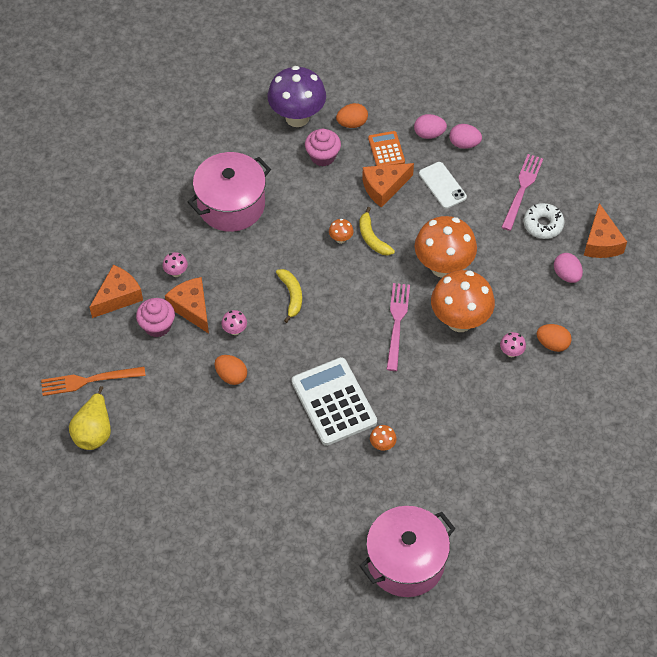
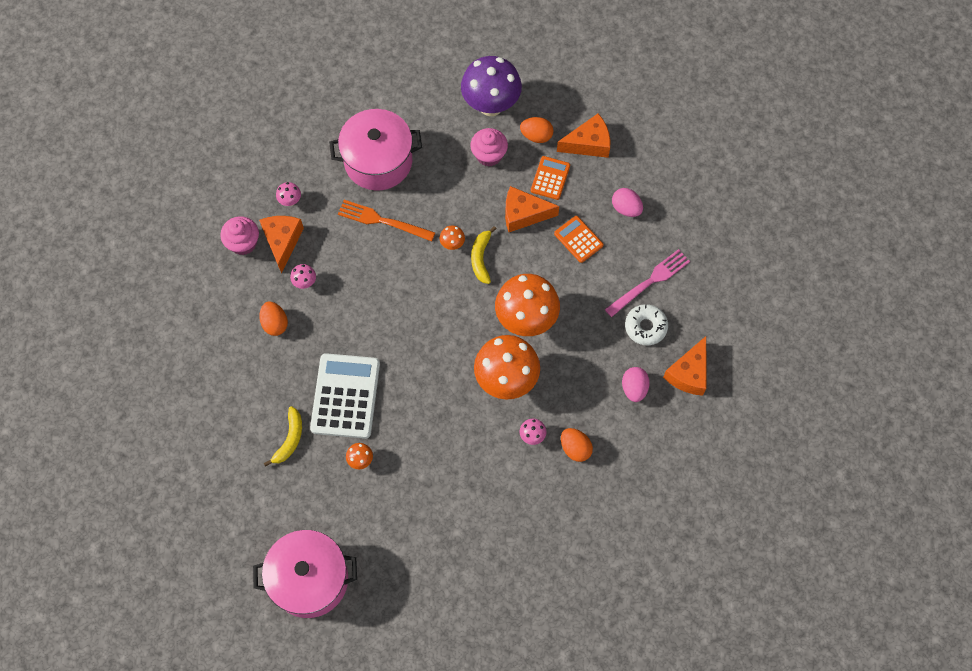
camera: 30 degrees right, 10 degrees up
orange fork [41,367,146,396] -> orange fork moved to [338,200,436,242]
yellow pear [69,386,111,450] -> none
orange cheese [90,265,143,318] -> orange cheese moved to [557,113,610,158]
yellow banana [276,269,302,323] -> yellow banana moved to [264,406,302,467]
pink fork [386,283,410,371] -> none
pink egg [414,114,447,139] -> none
white phone [419,162,467,209] -> orange calculator [554,216,603,263]

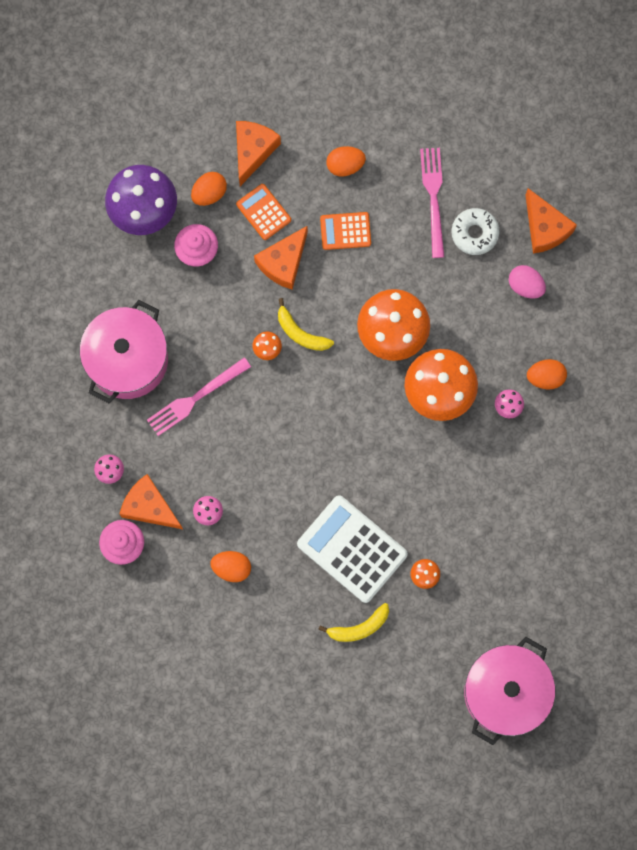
camera: 55 degrees left, 10 degrees up
yellow banana [264,406,302,467] -> yellow banana turned 105 degrees clockwise [318,603,389,642]
orange fork [338,200,436,242] -> pink fork [147,357,251,436]
pink egg [612,188,643,217] -> orange egg [326,146,366,176]

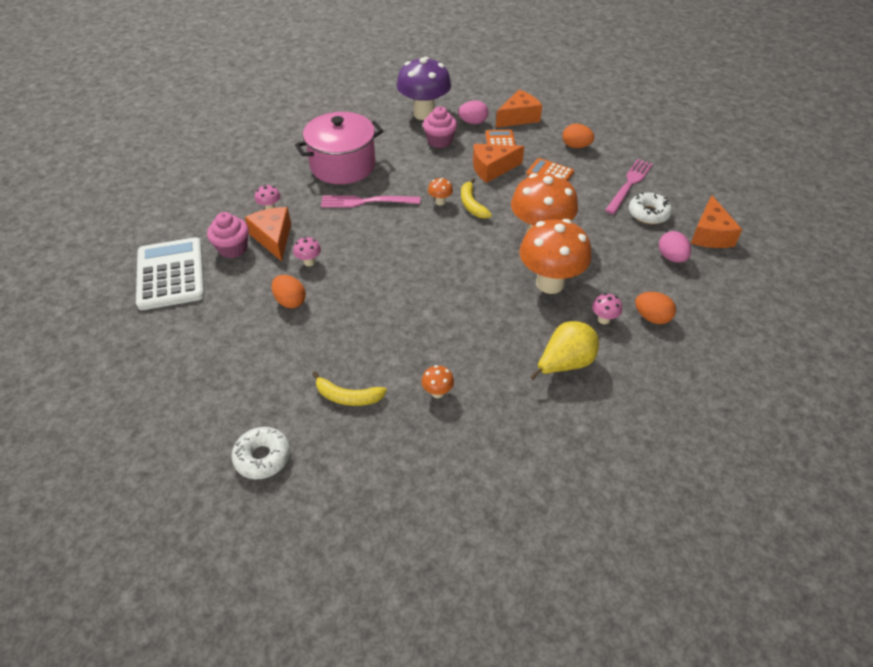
camera: 35 degrees right, 30 degrees down
orange egg [191,172,227,206] -> pink egg [458,100,488,124]
white calculator [297,495,408,603] -> white calculator moved to [136,237,205,310]
pink pot [464,637,555,745] -> none
none -> white donut [232,427,290,479]
none -> yellow pear [530,321,599,380]

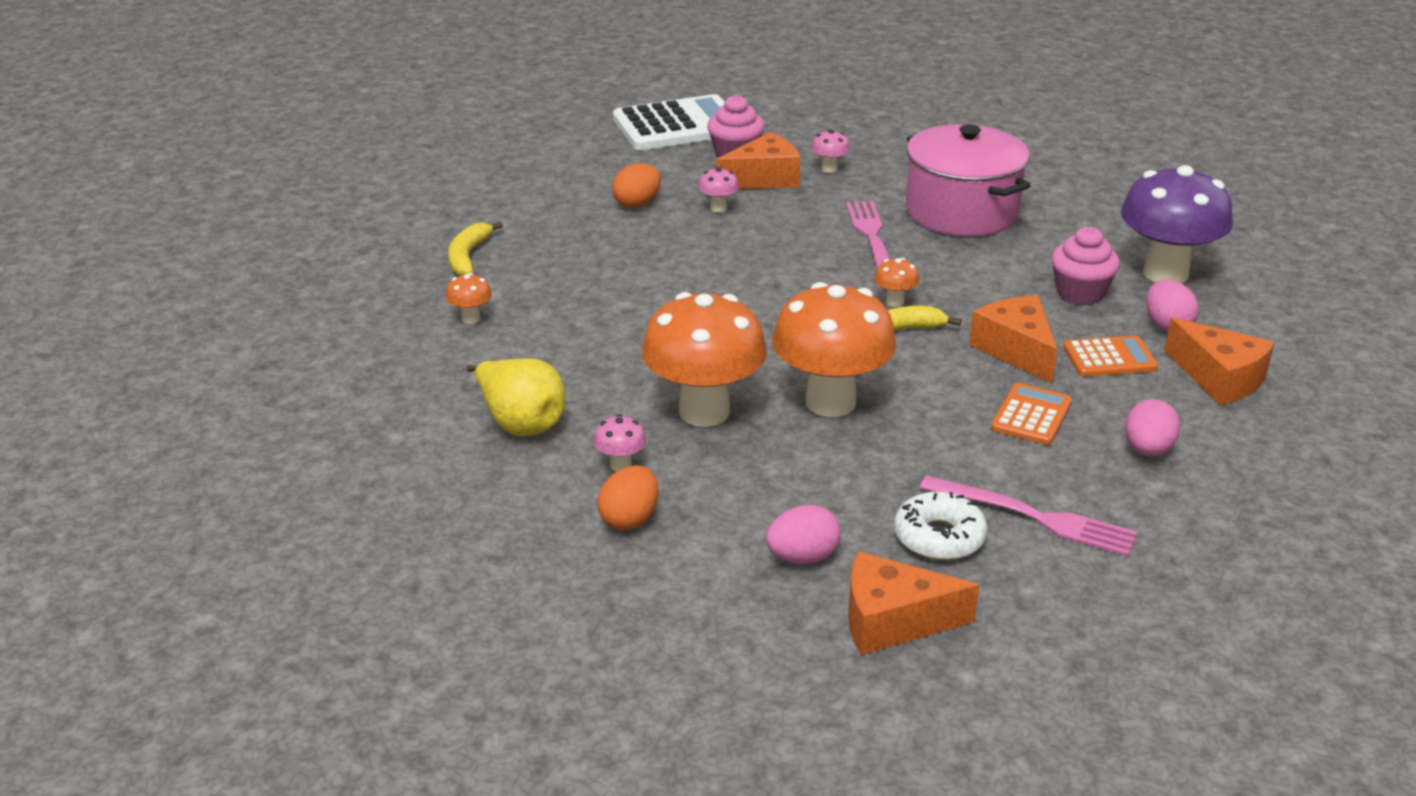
camera: 85 degrees right, 15 degrees down
white donut [232,427,290,479] -> none
orange egg [562,124,594,148] -> pink egg [1125,399,1181,457]

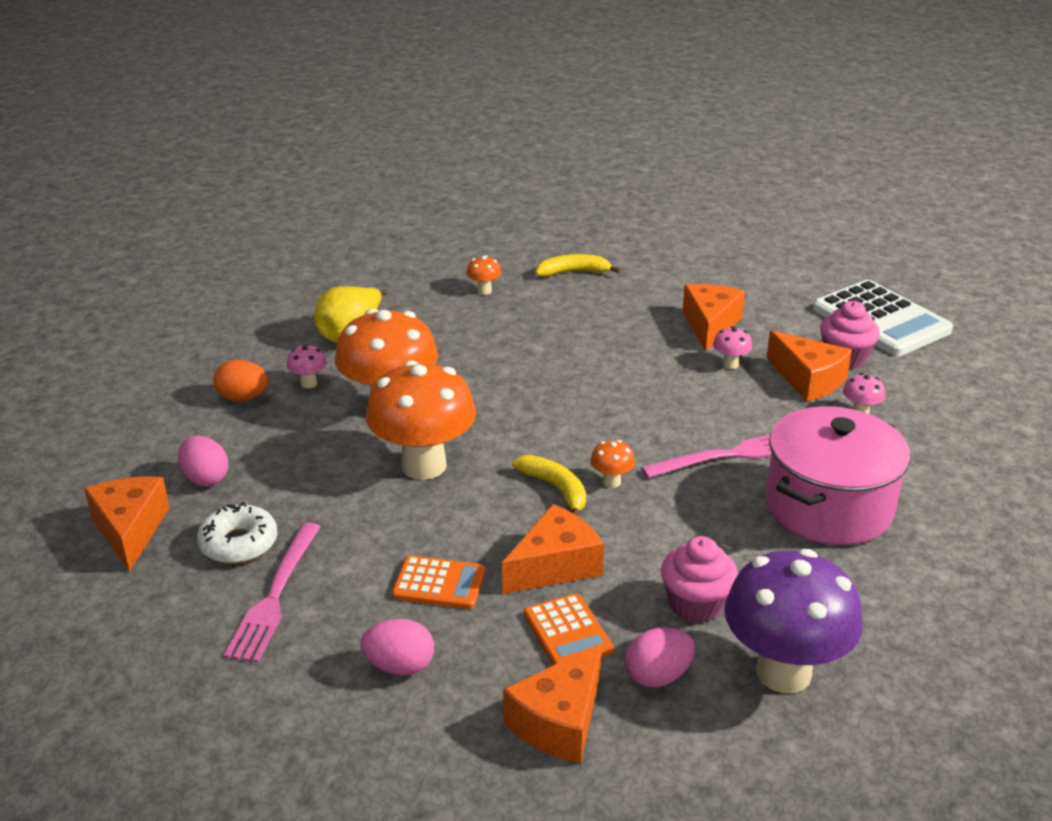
camera: 75 degrees right, 0 degrees up
orange egg [612,163,661,208] -> orange cheese [682,284,745,351]

